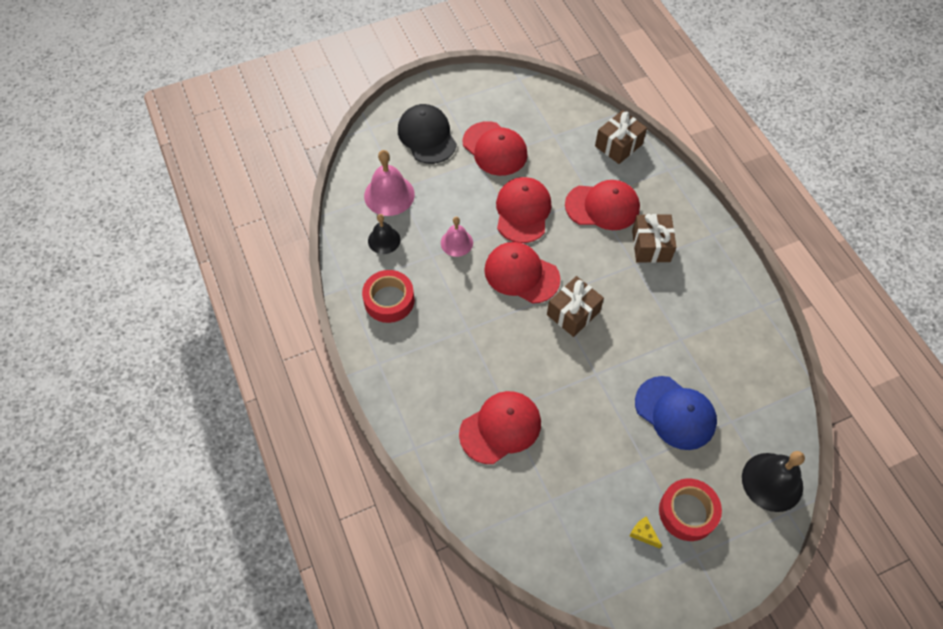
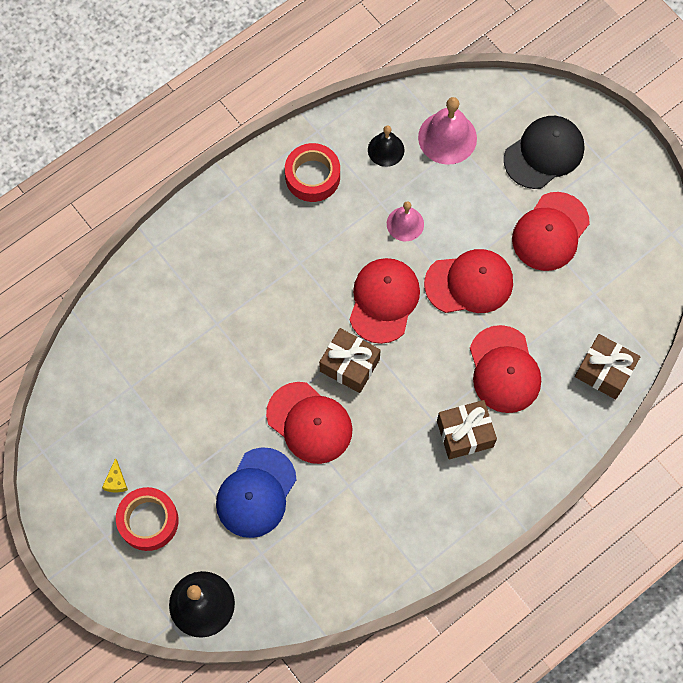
camera: 75 degrees right, 10 degrees up
red cap [459,391,541,464] -> red cap moved to [266,382,353,464]
yellow cheese [630,516,662,549] -> yellow cheese turned 150 degrees clockwise [102,458,128,492]

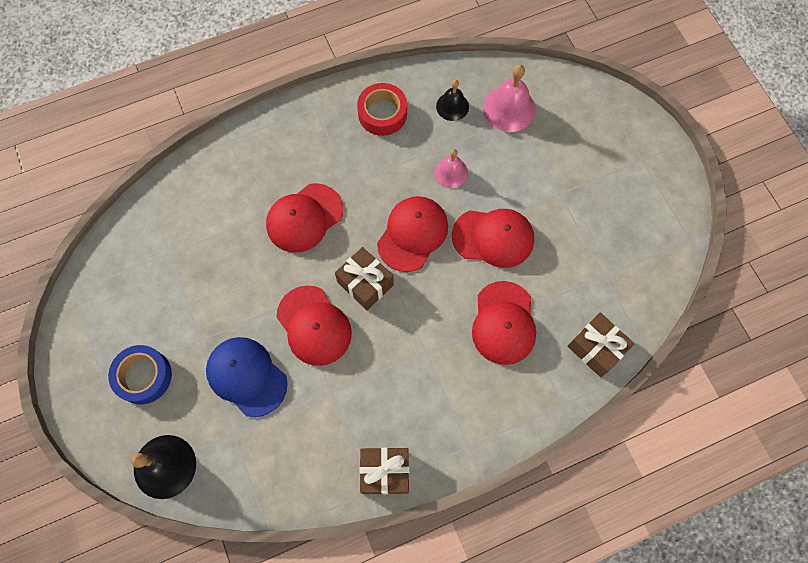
camera: 15 degrees right, 0 degrees up
yellow cheese [102,458,128,492] -> none
red tape [116,487,178,551] -> blue tape [108,345,172,405]
blue cap [216,447,297,538] -> blue cap turned 90 degrees clockwise [206,337,288,417]
brown gift [437,400,497,459] -> brown gift moved to [359,448,409,494]
black cap [504,116,584,189] -> none
red cap [512,192,590,271] -> red cap moved to [266,183,343,253]

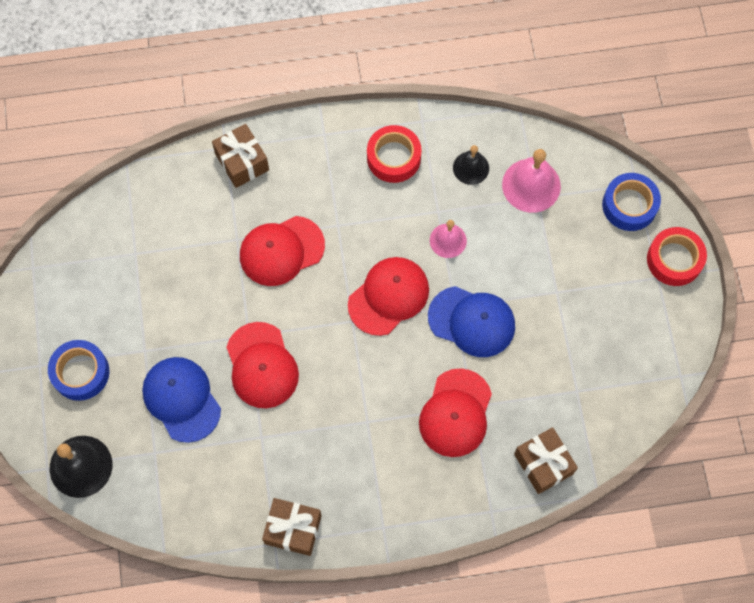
camera: 15 degrees right, 0 degrees up
brown gift [335,247,394,310] -> brown gift moved to [212,124,269,188]
red cap [452,209,534,268] -> blue cap [428,286,515,357]
none -> blue tape [602,173,661,231]
none -> red tape [647,227,707,286]

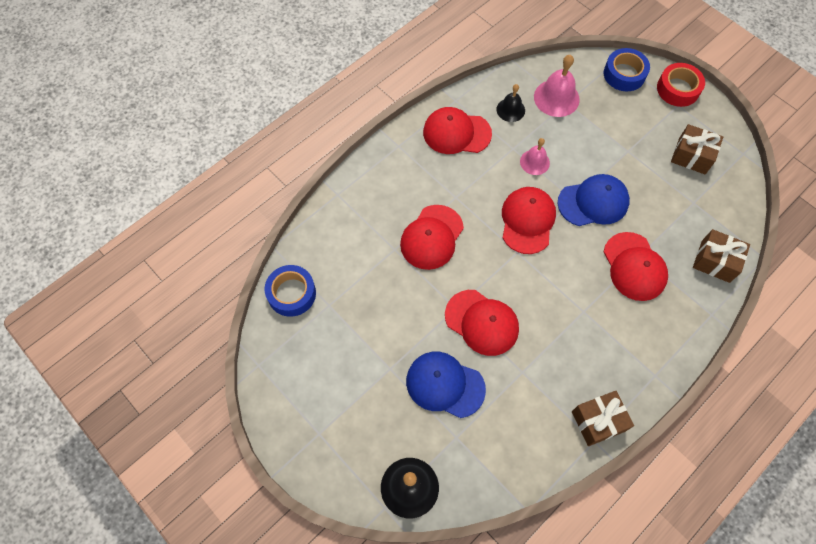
camera: 35 degrees left, 5 degrees down
blue tape [48,340,109,401] -> blue tape moved to [265,265,316,317]
brown gift [212,124,269,188] -> brown gift moved to [671,124,723,174]
red tape [367,125,422,183] -> red cap [423,107,492,154]

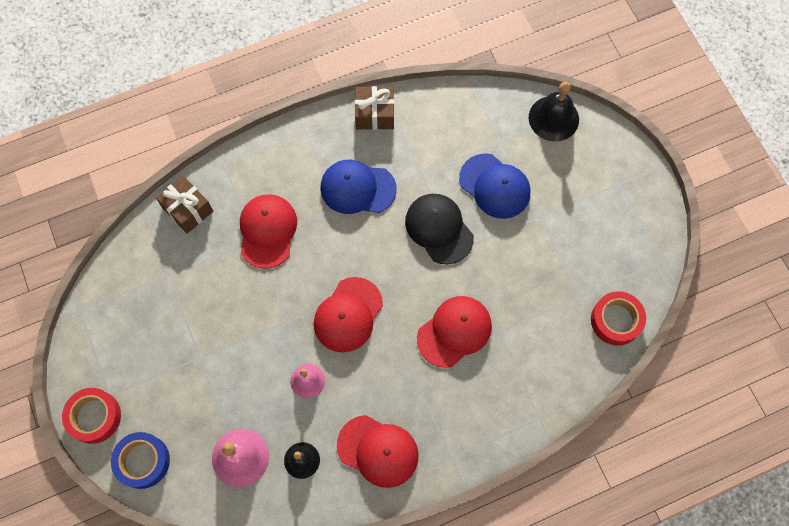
camera: 160 degrees left, 5 degrees up
blue tape [265,265,316,317] -> red tape [591,291,646,346]
red cap [445,290,519,356] -> black cap [405,194,474,264]
blue cap [557,174,630,226] -> blue cap moved to [321,160,397,214]
brown gift [671,124,723,174] -> none

